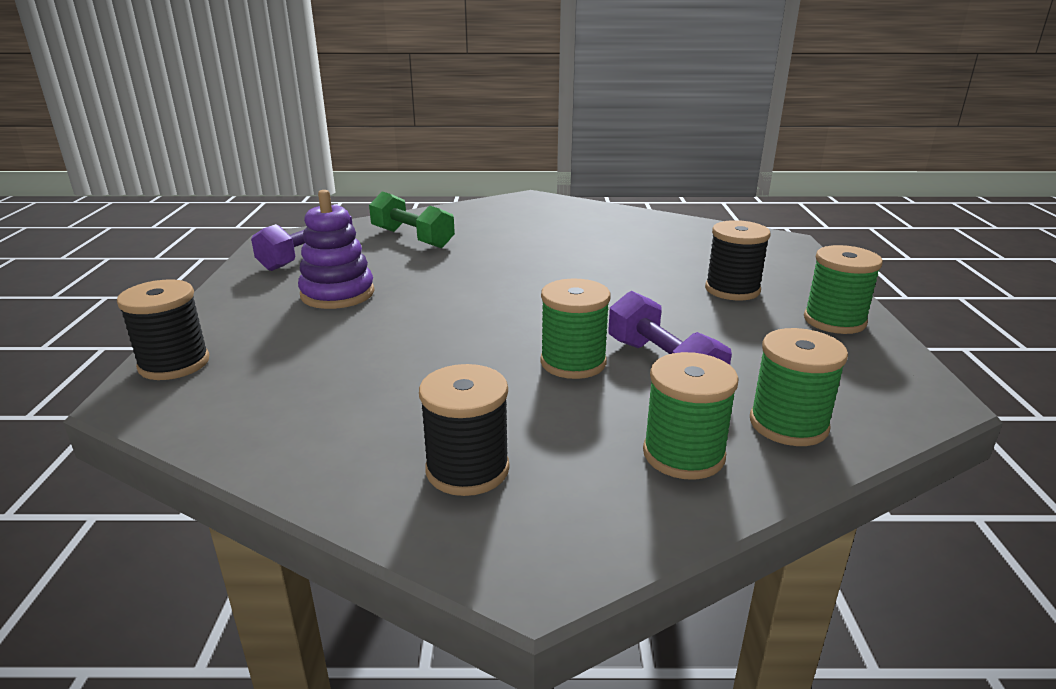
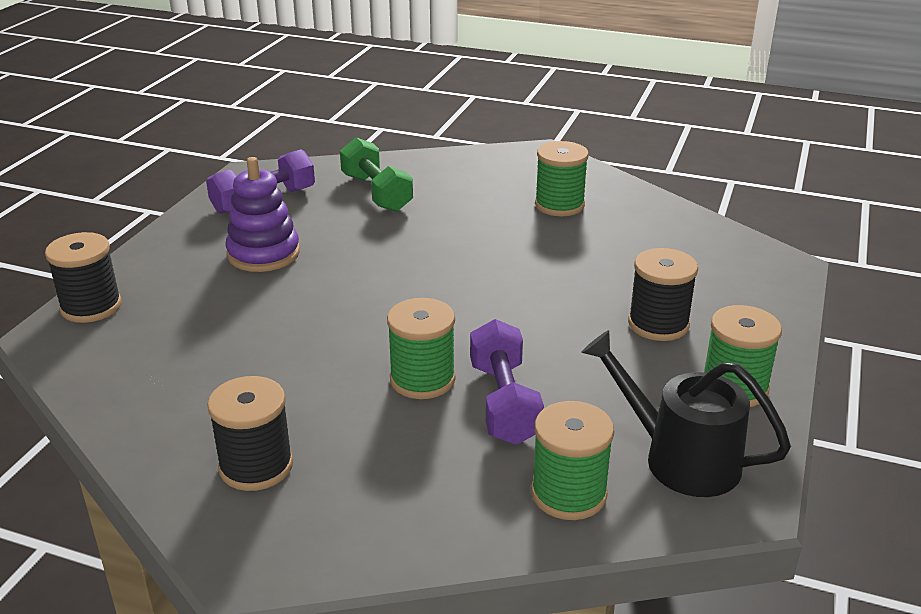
camera: 20 degrees right, 5 degrees up
green spool [643,352,739,480] -> green spool moved to [535,141,589,216]
none -> black watering can [581,330,791,497]

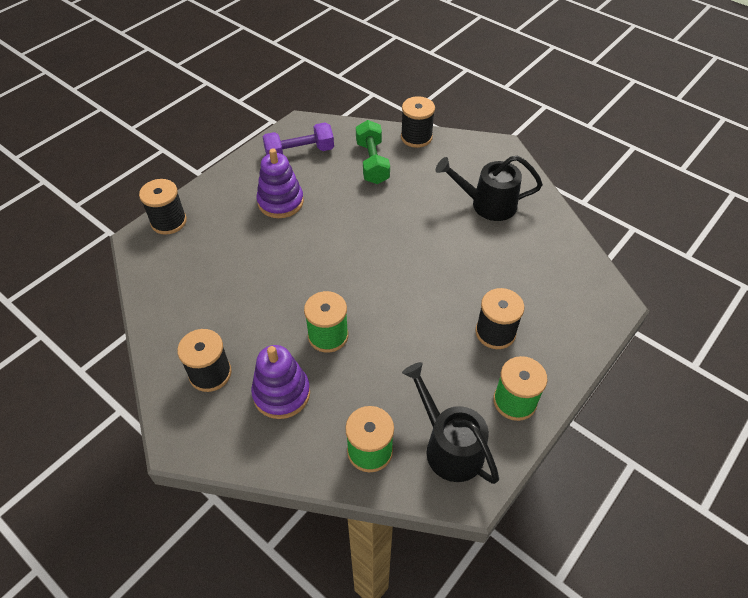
camera: 20 degrees right, 20 degrees up
purple dumbbell [470,319,544,445] -> none
green spool [535,141,589,216] -> black watering can [436,155,543,221]
none -> purple stacking toy [251,345,310,419]
none -> black spool [401,96,435,148]

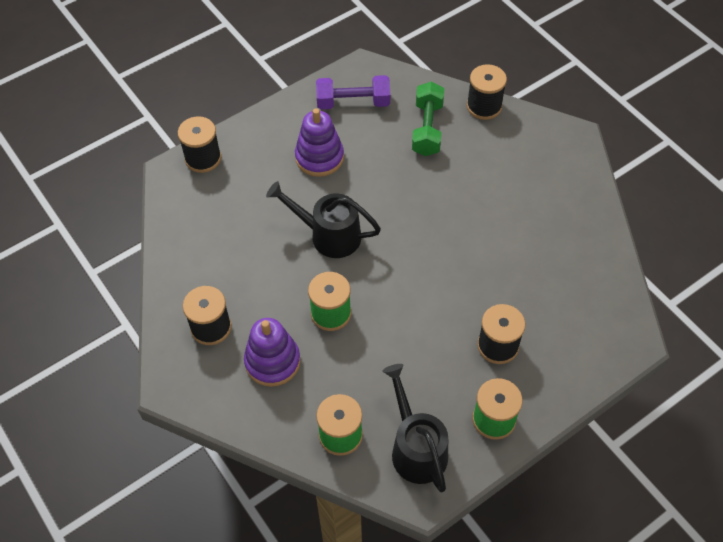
camera: 15 degrees right, 5 degrees up
black watering can [436,155,543,221] -> black watering can moved to [266,181,381,258]

